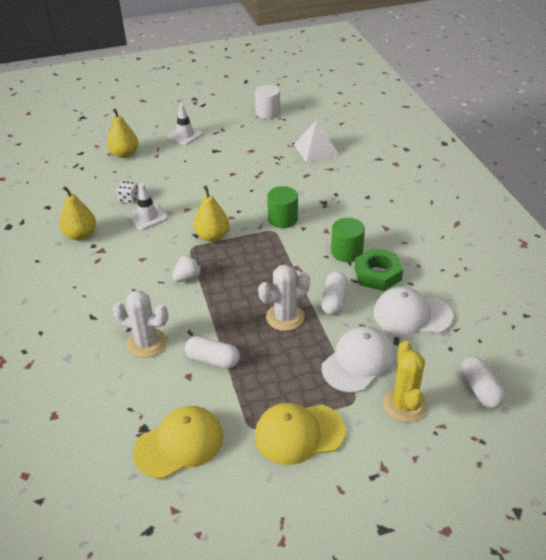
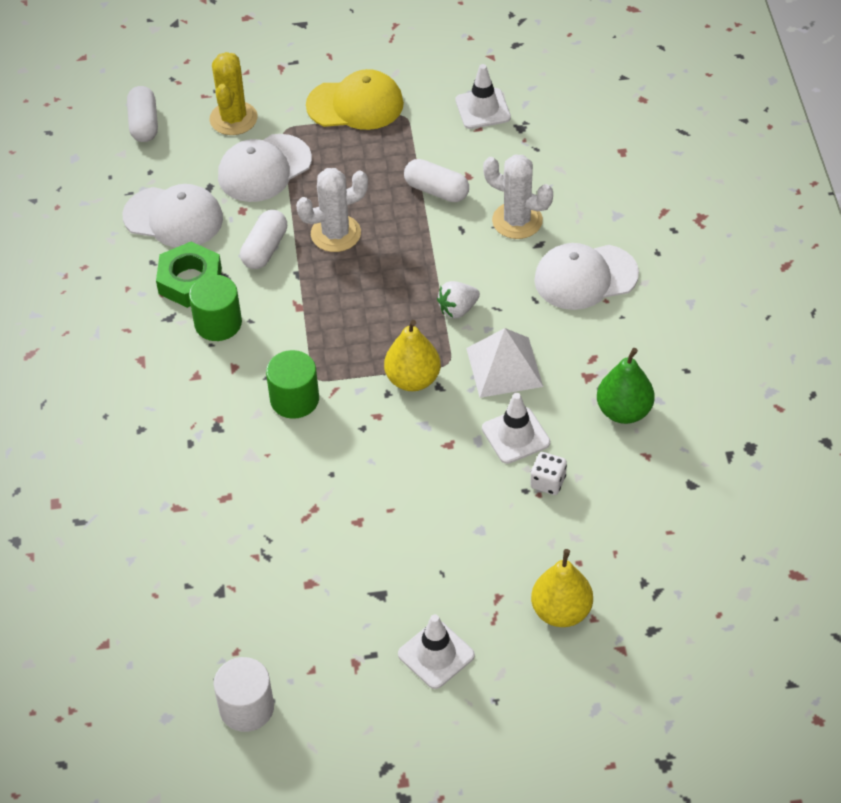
camera: 170 degrees left, 10 degrees up
yellow pear [60,186,96,240] -> green pear [597,348,655,424]
yellow cap [133,406,223,479] -> white traffic cone [456,64,511,129]
white pyramid [293,120,339,162] -> white pyramid moved to [466,328,543,398]
none -> white cap [534,243,639,310]

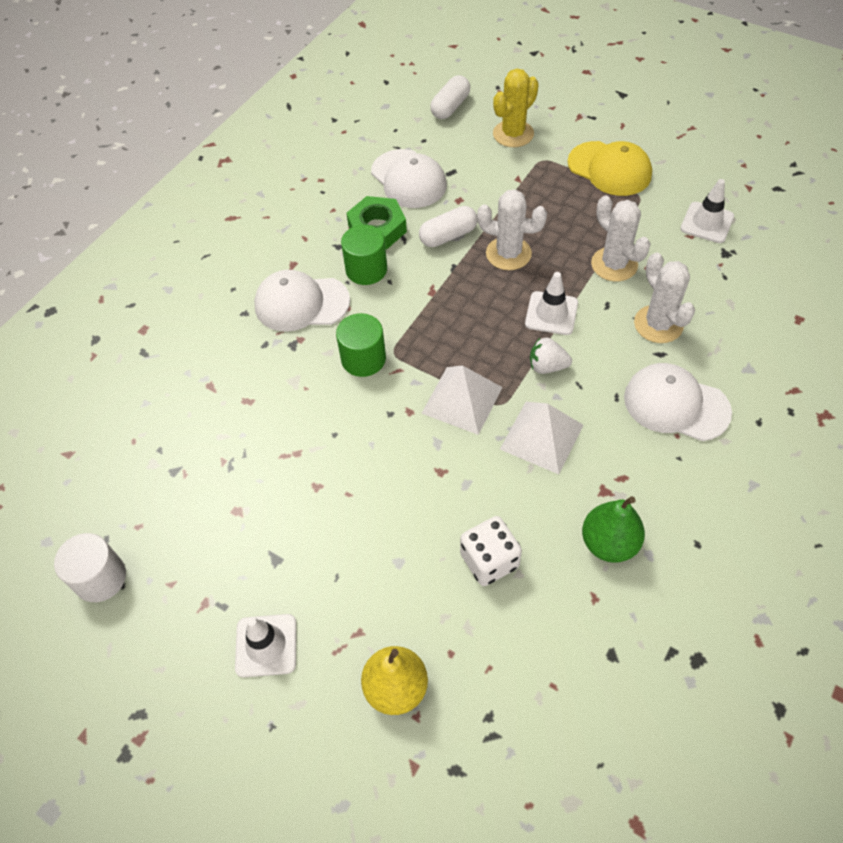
camera: 40 degrees right, 5 degrees up
white cap [218,134,312,202] -> white cap moved to [254,270,350,332]
yellow pear [384,320,441,391] -> white pyramid [421,365,502,435]
white capsule [404,159,469,202] -> white cactus [591,195,651,281]
white traffic cone [482,393,550,464] -> white traffic cone moved to [525,272,578,335]
white dice [530,452,567,495] -> white dice [460,516,522,586], size x1.52

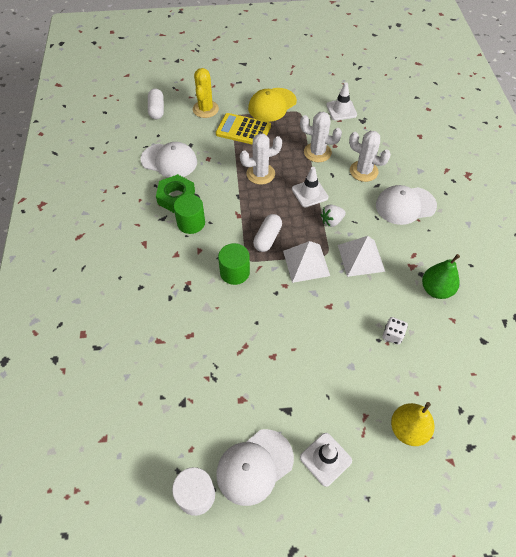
camera: 40 degrees left, 0 degrees up
white cap [254,270,350,332] -> white cap moved to [216,429,294,506]
white capsule [419,206,477,247] -> white capsule moved to [253,214,282,252]
white dice [460,516,522,586] -> white dice [382,317,408,345], size x0.66
yellow cap [568,141,652,196] -> yellow cap turned 135 degrees clockwise [248,88,297,122]
none -> yellow calculator [216,113,271,144]

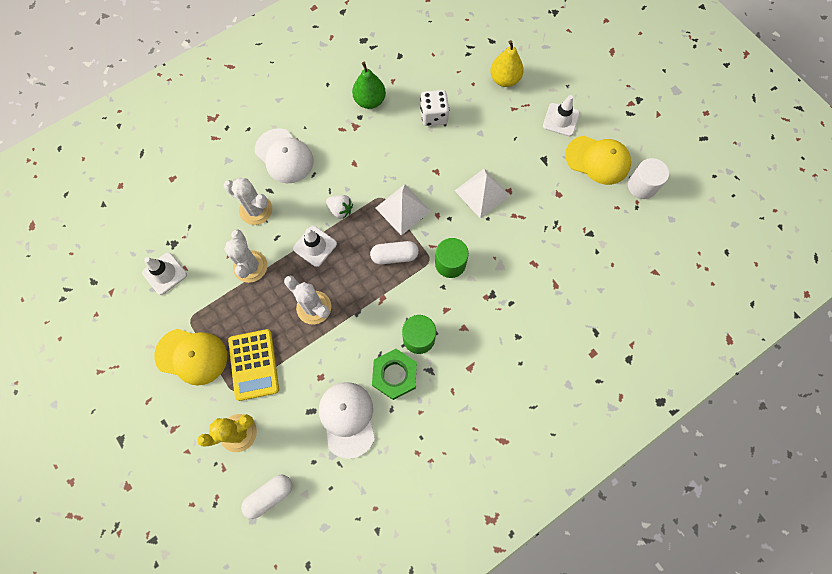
camera: 120 degrees left, 15 degrees up
white cap [216,429,294,506] -> yellow cap [565,136,631,185]
white pyramid [338,236,385,277] -> white pyramid moved to [455,169,510,219]
white cactus [349,131,391,182] -> white cactus turned 60 degrees counterclockwise [224,178,272,225]
white dice [382,317,408,345] -> white dice [420,90,449,126], size x1.52

